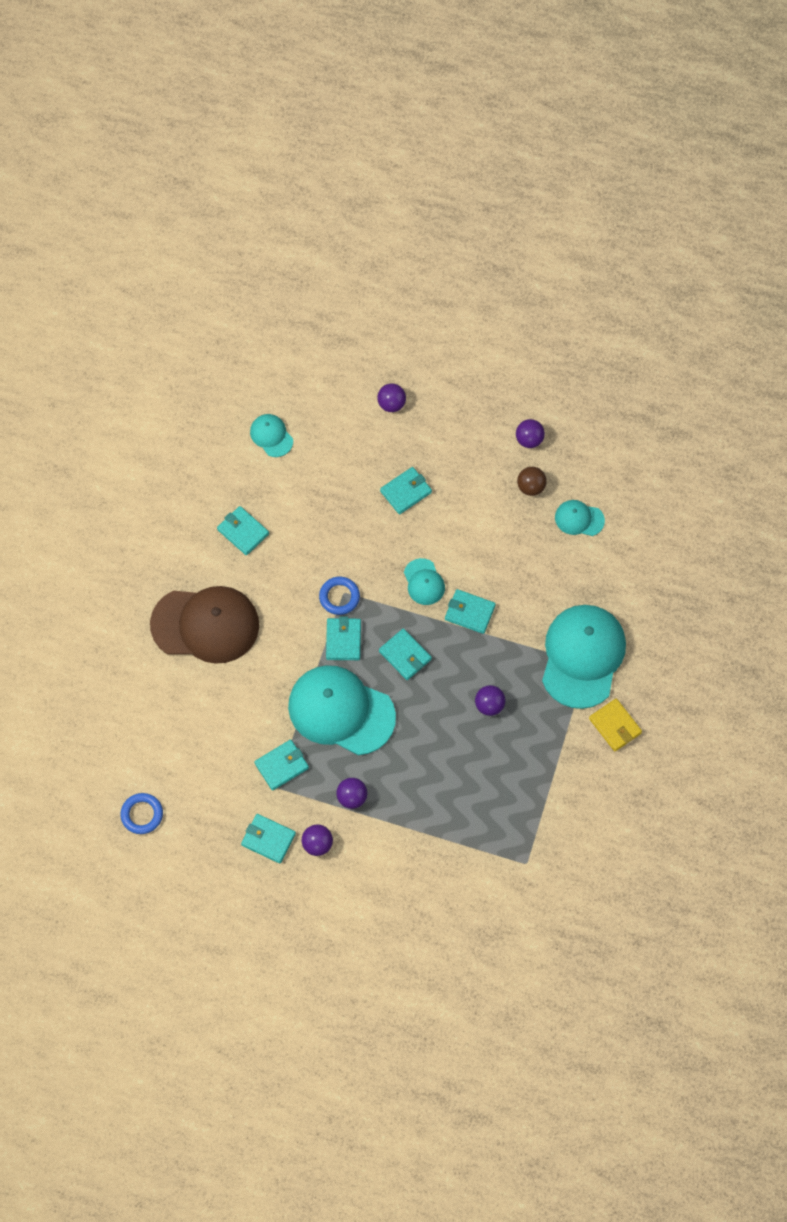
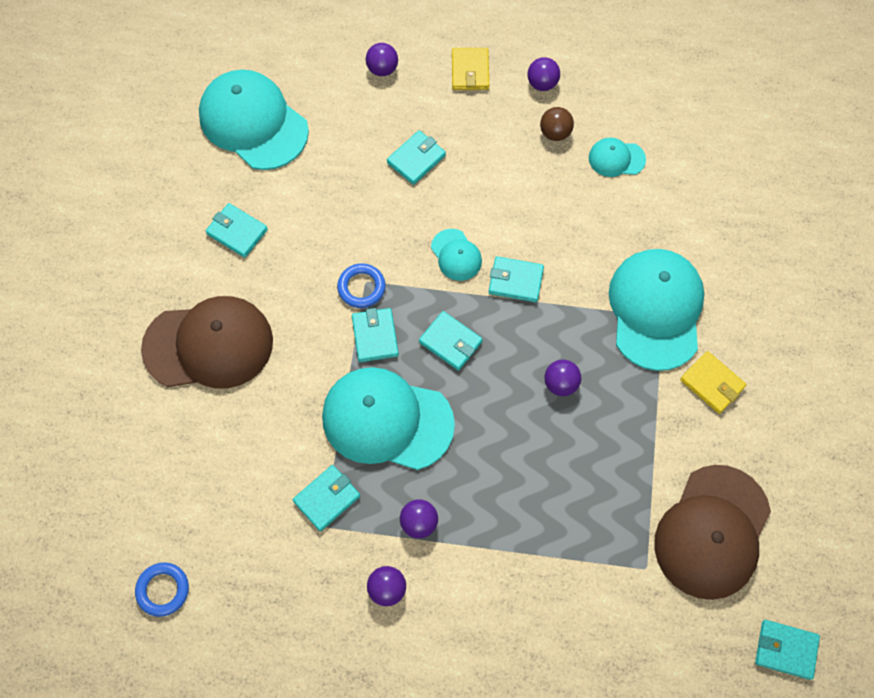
camera: 10 degrees left, 0 degrees up
turquoise wallet [241,814,296,863] -> turquoise wallet moved to [755,620,820,680]
turquoise cap [250,414,293,457] -> turquoise cap [199,70,309,170], size x2.13
none -> yellow wallet [452,48,489,90]
none -> brown cap [654,465,771,600]

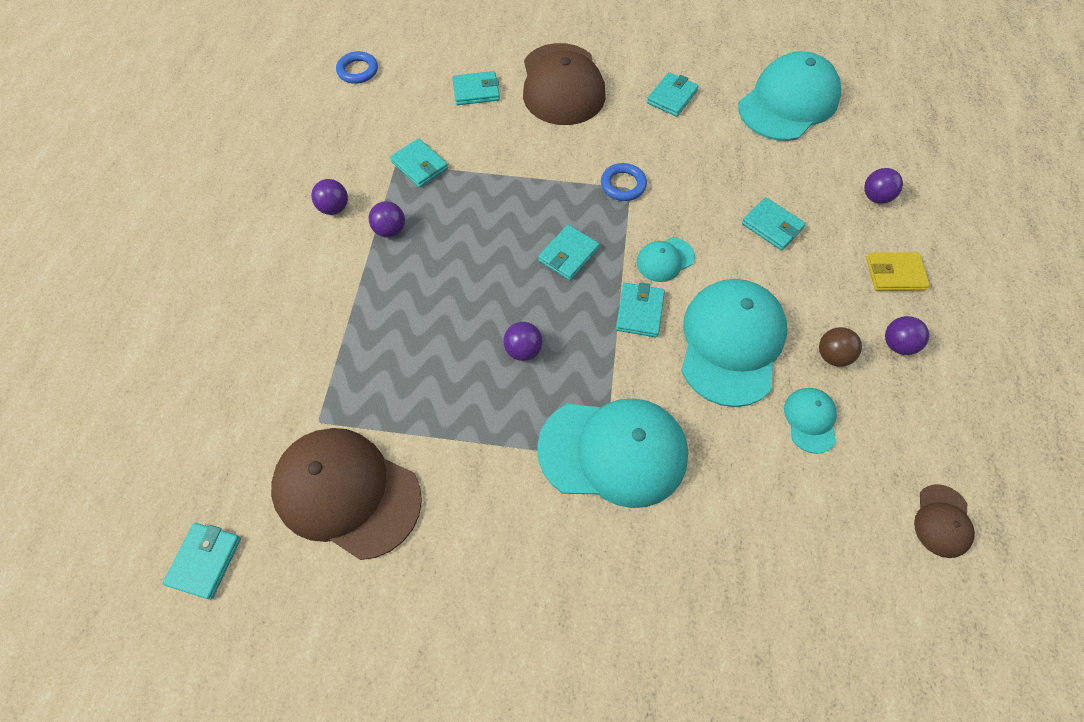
camera: 90 degrees right, 5 degrees down
turquoise cap [322,367,455,470] -> turquoise cap moved to [681,279,787,407]
turquoise wallet [352,308,399,362] -> turquoise wallet moved to [452,71,500,105]
yellow wallet [680,351,746,414] -> none
none -> brown cap [914,484,975,558]

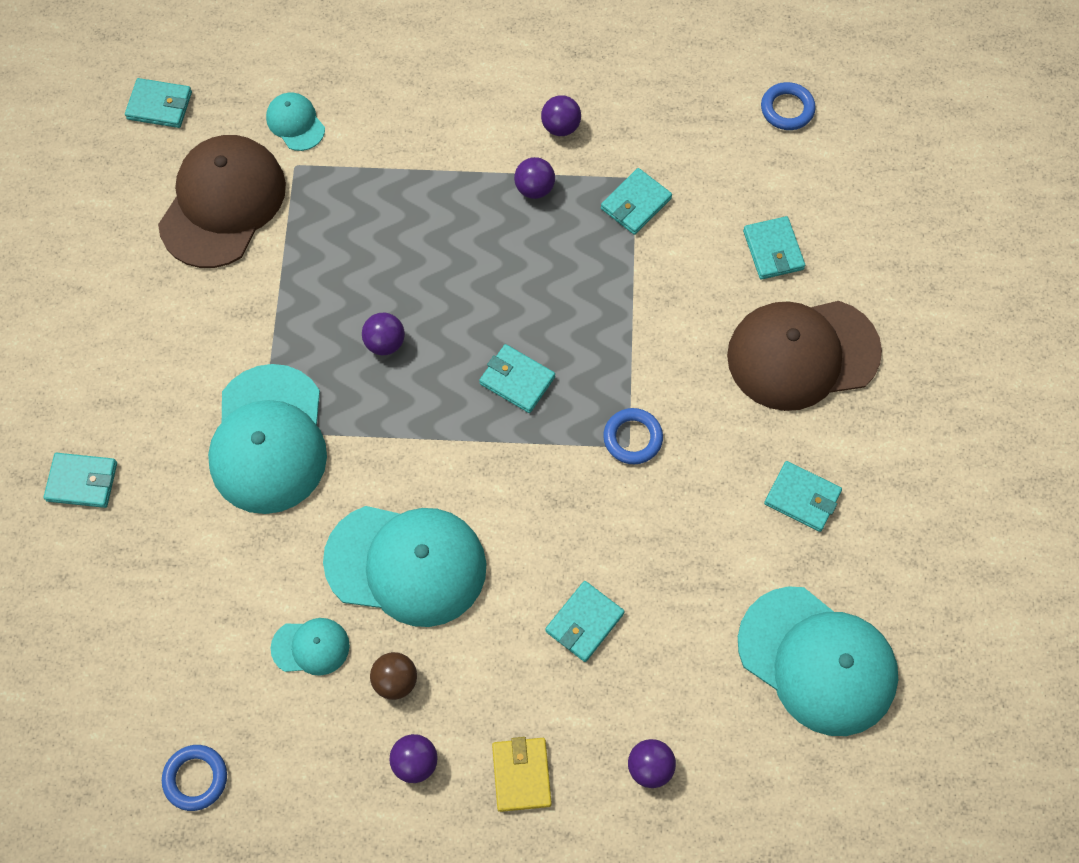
camera: 85 degrees right, 5 degrees up
turquoise wallet [616,283,665,337] -> turquoise wallet moved to [44,453,117,508]
turquoise cap [637,237,695,282] -> turquoise cap moved to [266,92,325,151]
brown cap [914,484,975,558] -> blue ring [162,745,227,811]

